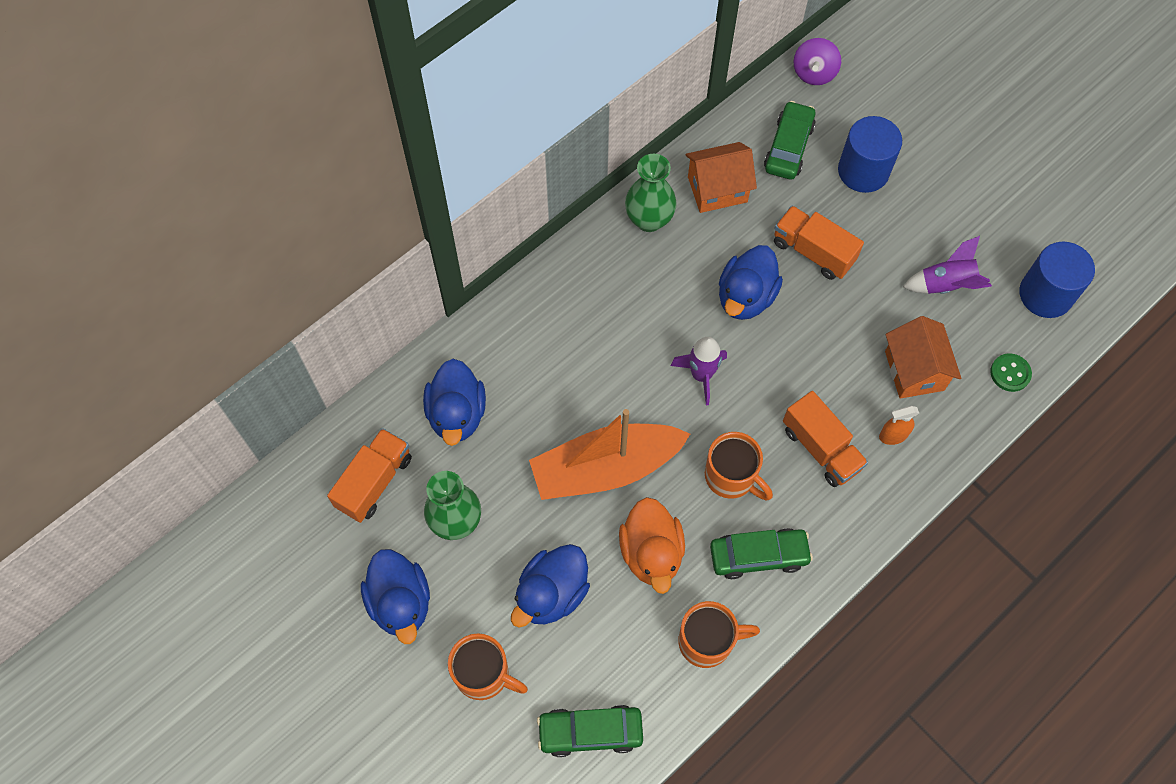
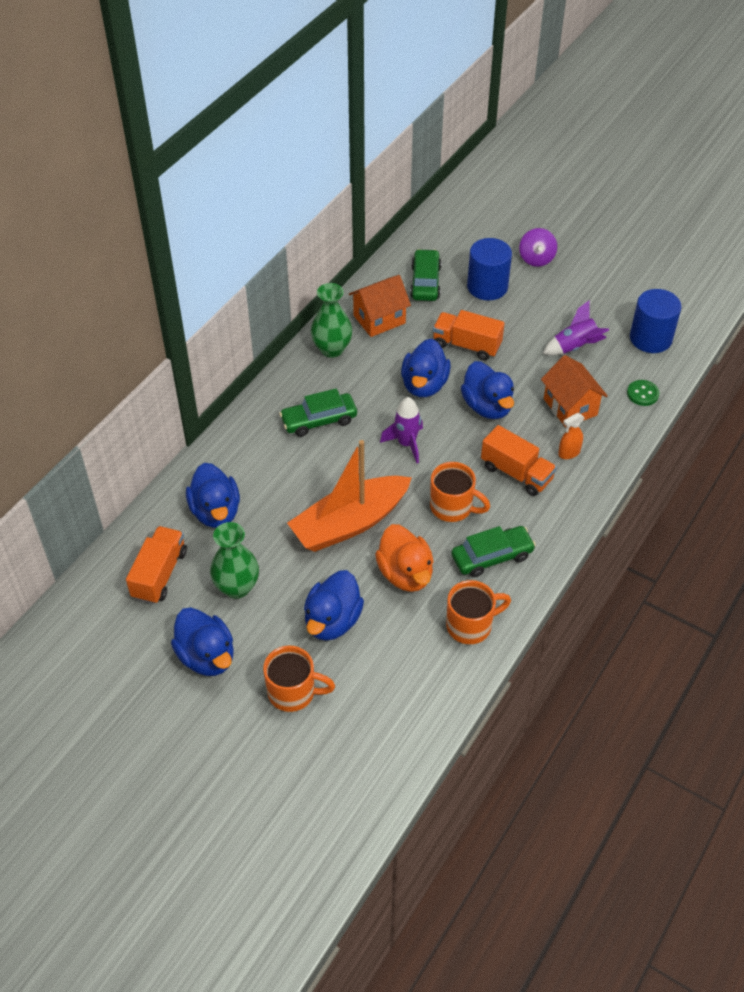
camera: 15 degrees left, 15 degrees down
green car [537,705,643,757] -> green car moved to [279,388,357,437]
purple spinning top [793,38,841,85] -> purple spinning top moved to [519,228,557,267]
none -> blue duck [461,361,514,419]

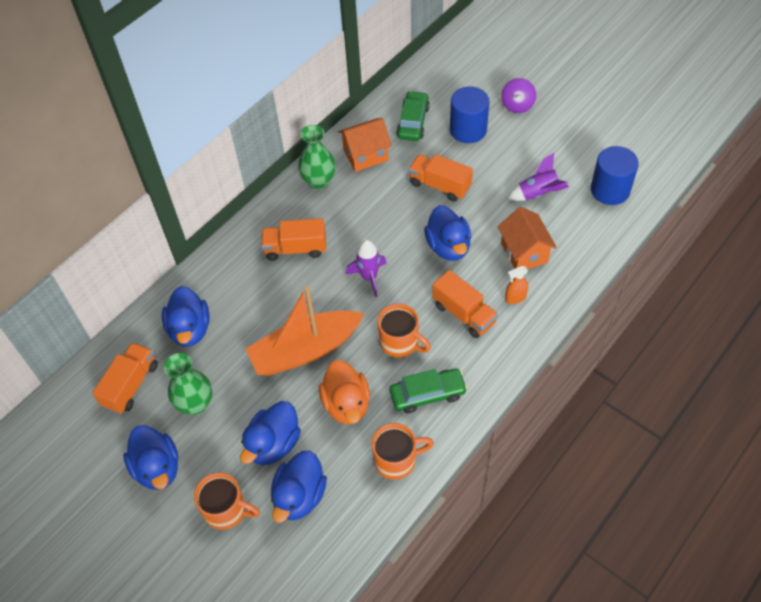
camera: 10 degrees right, 5 degrees up
green car [279,388,357,437] -> orange truck [261,218,326,261]
blue duck [401,339,451,397] -> blue duck moved to [271,451,327,523]
green button [627,380,659,406] -> none

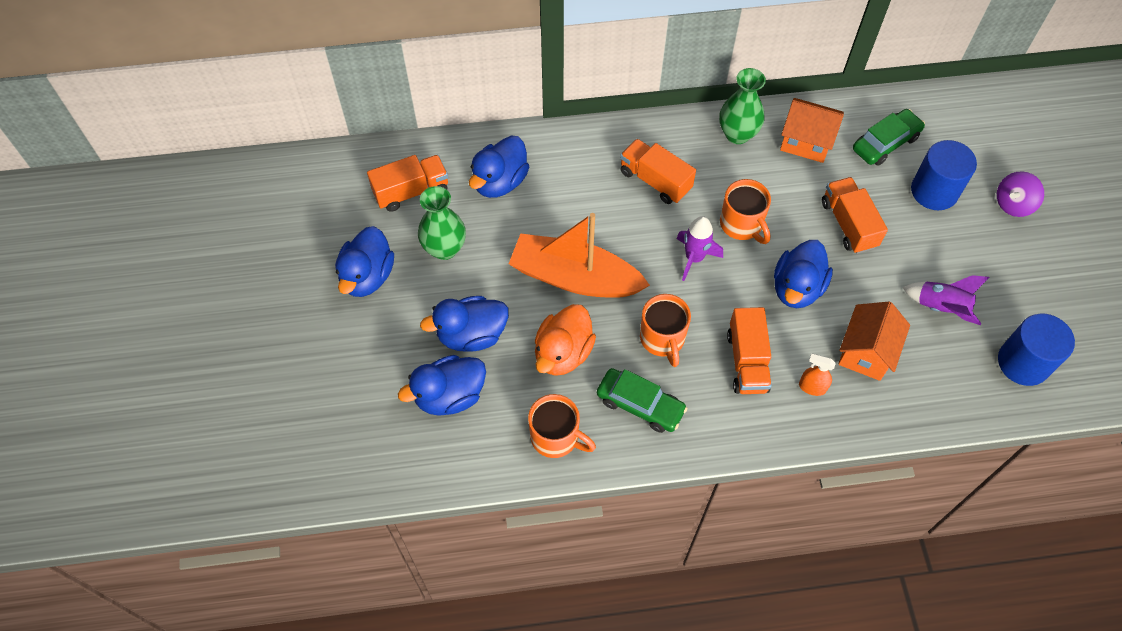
camera: 40 degrees right, 5 degrees up
orange mug [194,472,260,530] -> orange mug moved to [720,179,771,244]

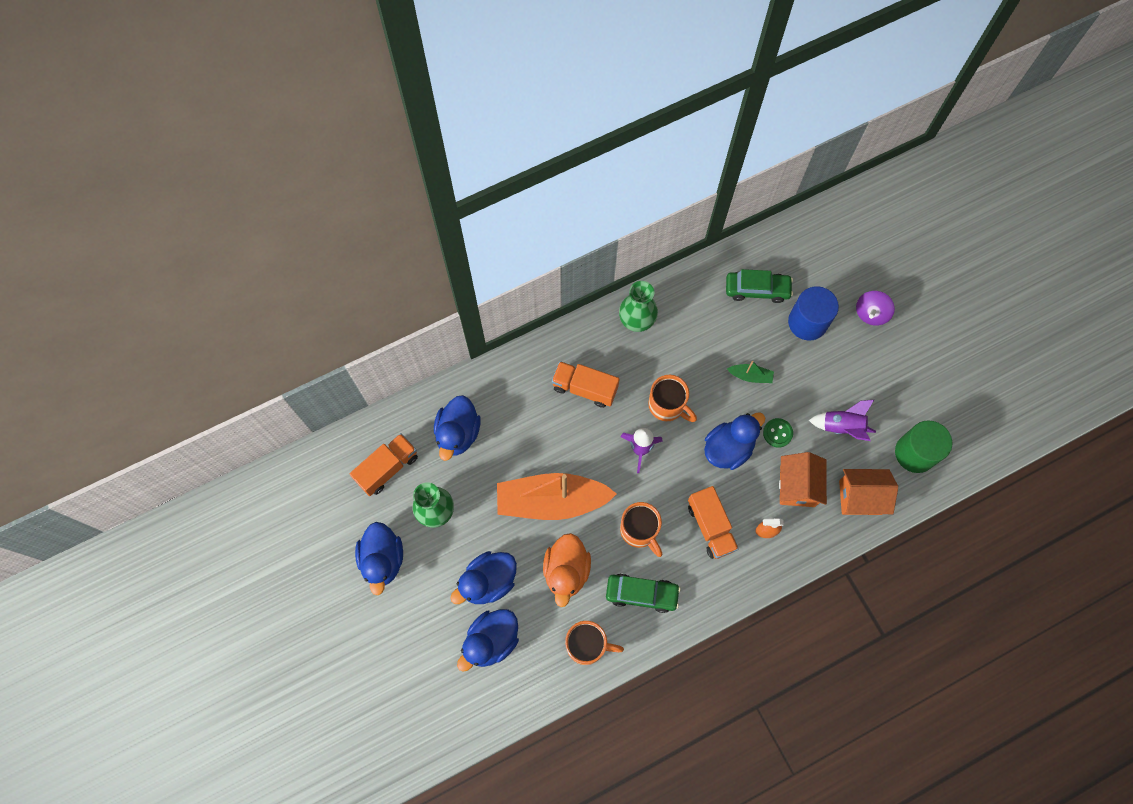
camera: 20 degrees left, 10 degrees up
blue duck [774,240,833,308] -> blue duck turned 135 degrees counterclockwise [704,413,765,470]
orange house [780,98,844,163] -> orange house moved to [839,469,898,515]
orange truck [822,177,888,254] -> green boat [727,361,774,383]
green car [853,109,925,166] -> green car turned 60 degrees clockwise [726,269,793,303]
blue cylinder [998,314,1075,386] -> green cylinder [895,420,952,473]
none -> green button [763,418,793,448]

